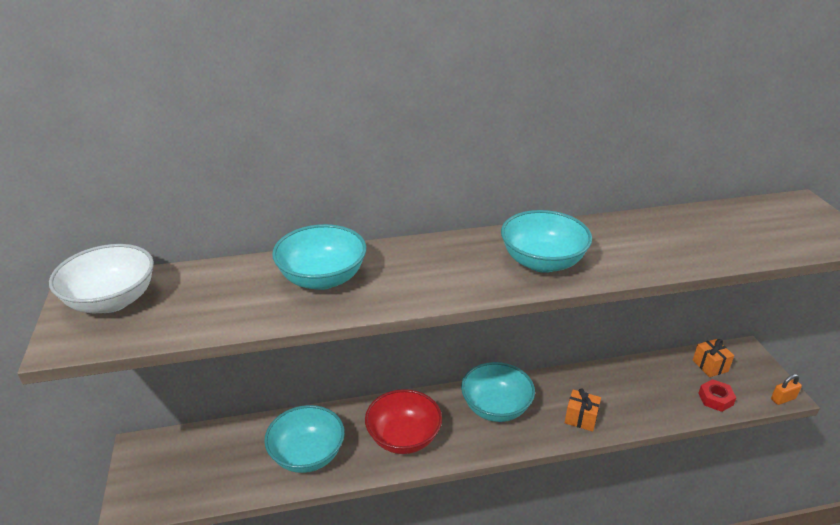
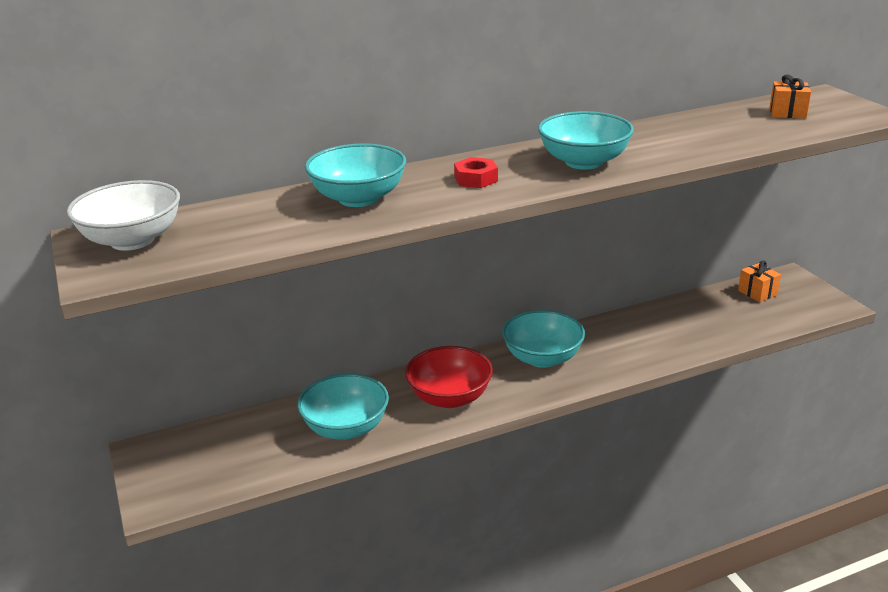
camera: 10 degrees left, 5 degrees down
orange gift [565,388,601,432] -> orange gift moved to [770,74,811,118]
red nut [699,379,737,412] -> red nut moved to [454,157,498,188]
orange padlock [771,374,802,405] -> none

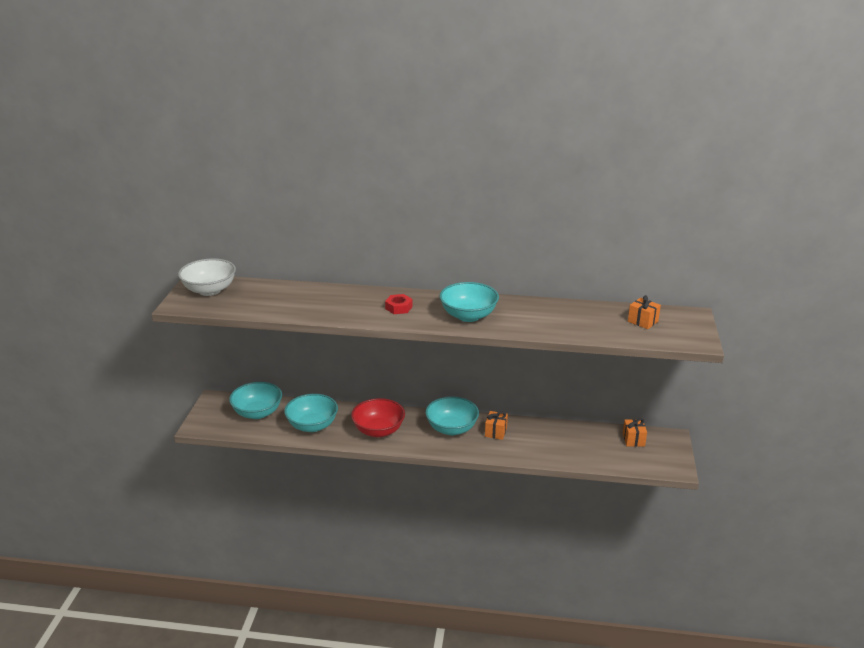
camera: 30 degrees right, 0 degrees up
turquoise bowl [305,143,406,207] -> turquoise bowl moved to [229,382,282,419]
none -> orange gift [485,411,508,440]

